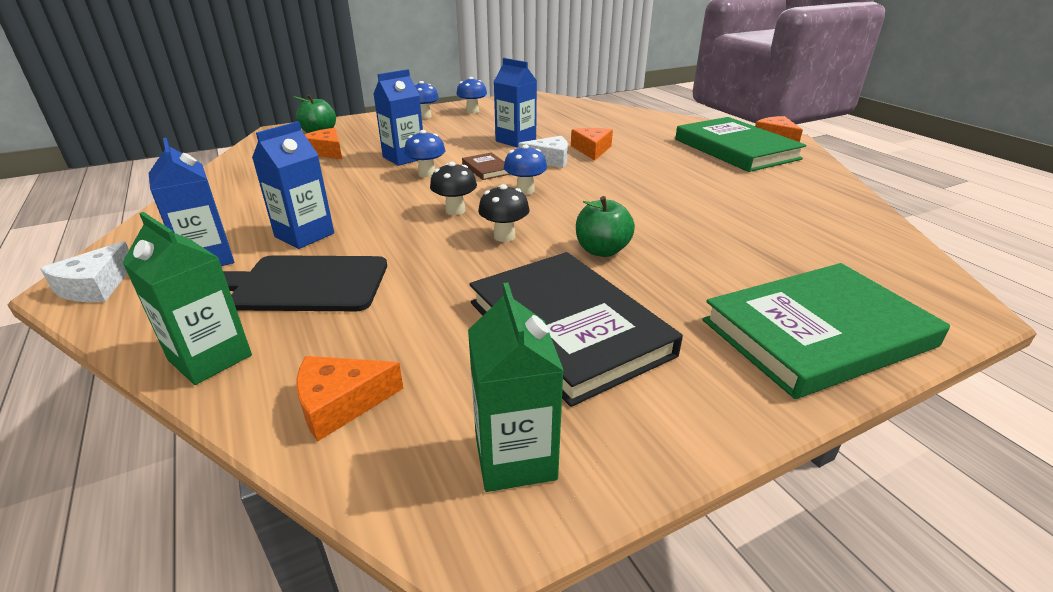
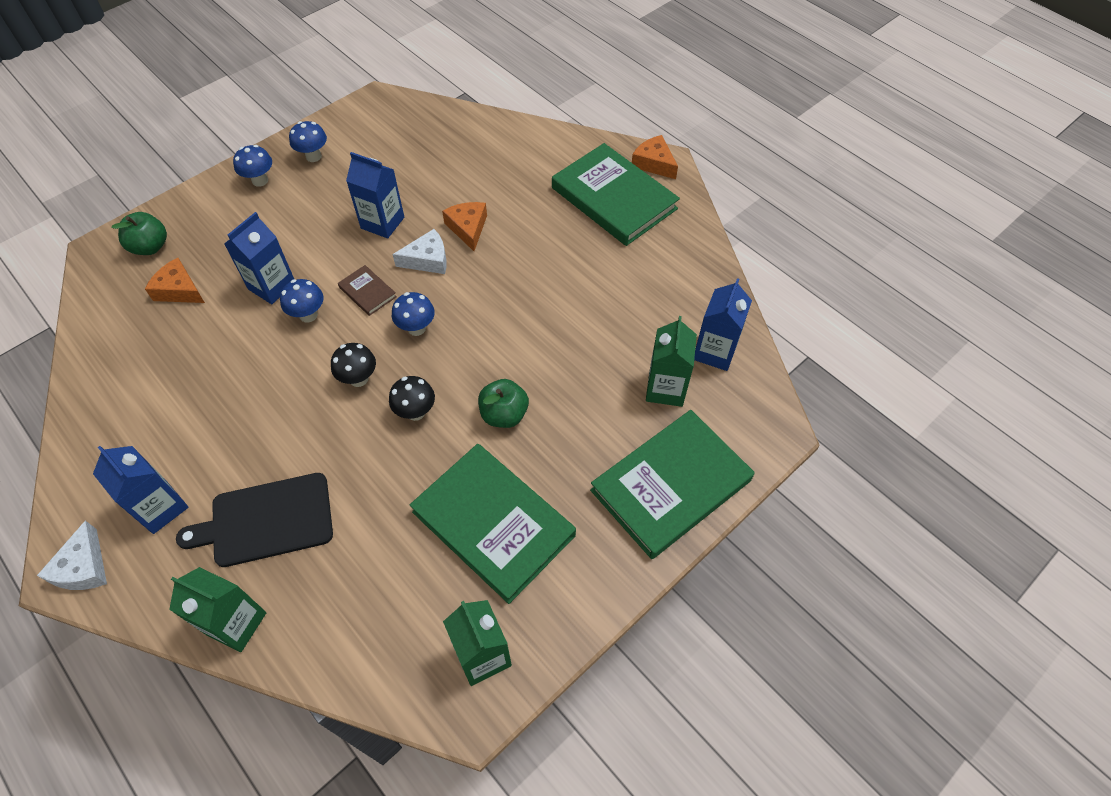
camera: 15 degrees left, 25 degrees up
blue carton [252,121,334,249] -> blue carton moved to [694,278,752,371]
orange cheese [296,356,404,441] -> none
black book [470,252,683,407] -> green book [410,444,576,604]
none -> green carton [646,316,697,407]

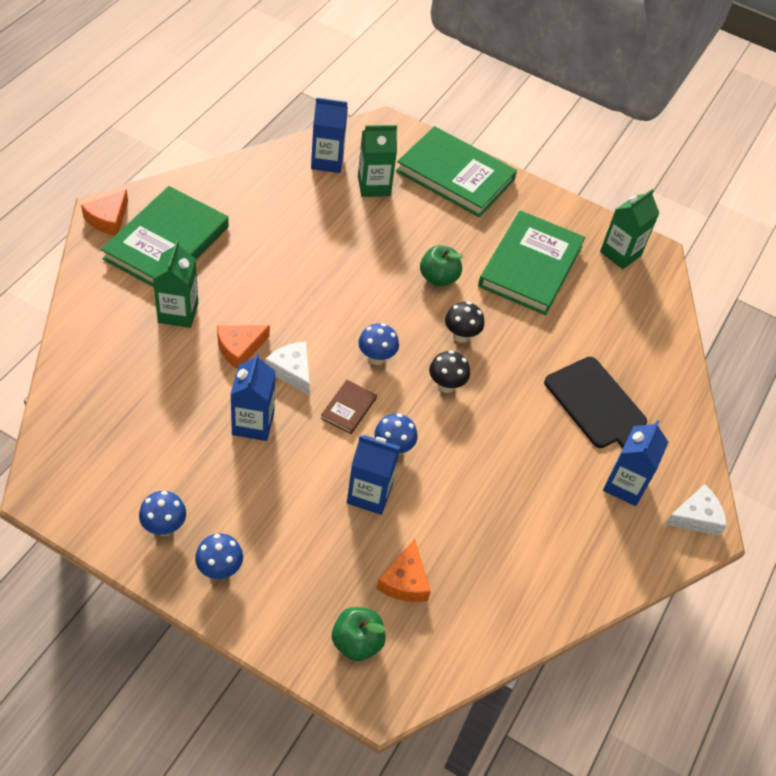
camera: 115 degrees left, 5 degrees down
green carton [169,567,266,652] -> green carton moved to [153,240,198,328]

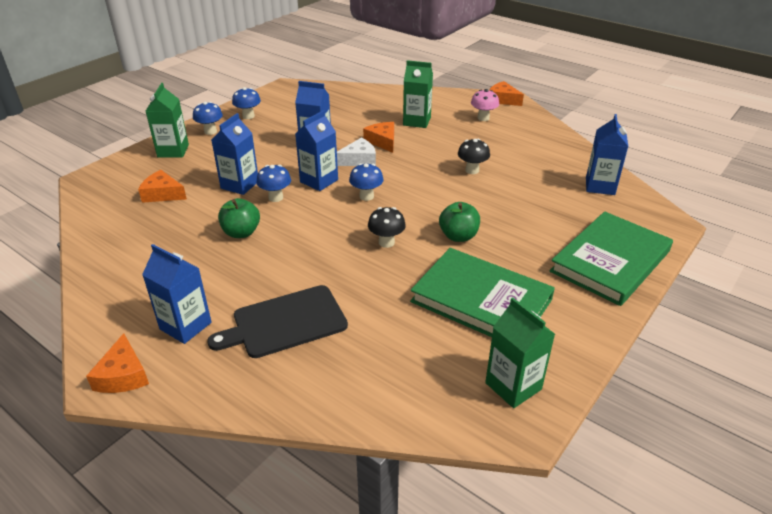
camera: 105 degrees right, 15 degrees down
green book [101,186,229,287] -> pink mushroom [471,89,499,121]
brown book [321,380,377,434] -> blue carton [295,110,338,191]
green apple [332,607,386,661] -> green apple moved to [218,198,260,238]
green carton [358,125,397,197] -> green carton moved to [146,83,189,158]
black mushroom [429,350,470,393] -> black mushroom moved to [458,139,490,174]
white cheese [665,484,727,536] -> orange cheese [86,333,149,393]

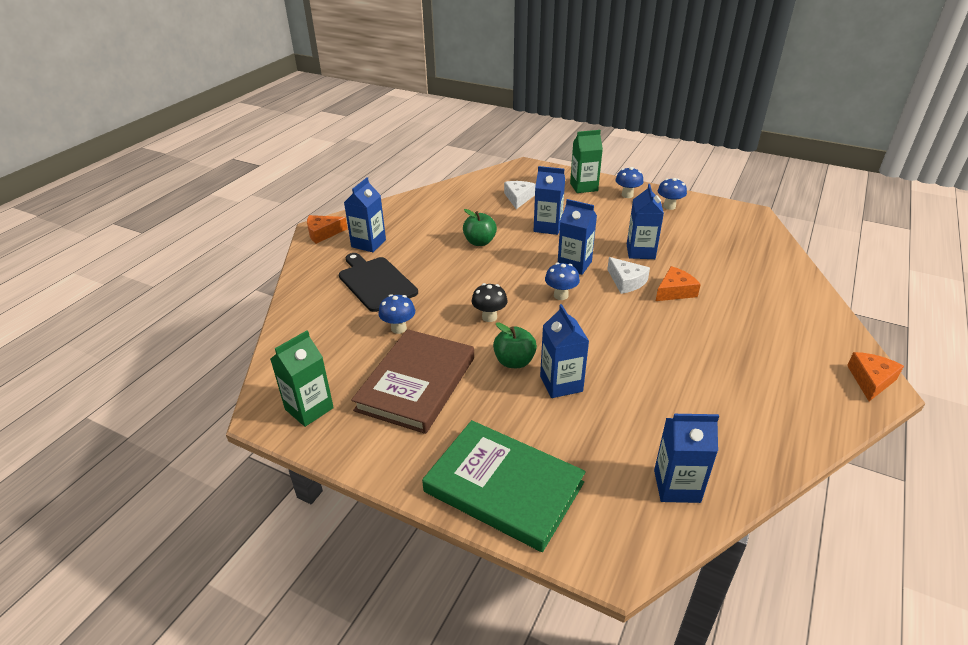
camera: 80 degrees right, 0 degrees up
orange cheese [138,170,187,203] -> white cheese [504,181,536,209]
blue mushroom [256,165,291,202] -> blue mushroom moved to [378,294,415,334]
green carton [403,60,433,128] -> none
green book [410,248,555,337] -> brown book [351,329,474,434]
black mushroom [458,139,490,174] -> none
pink mushroom [471,89,499,121] -> none
none -> blue carton [540,304,589,398]

